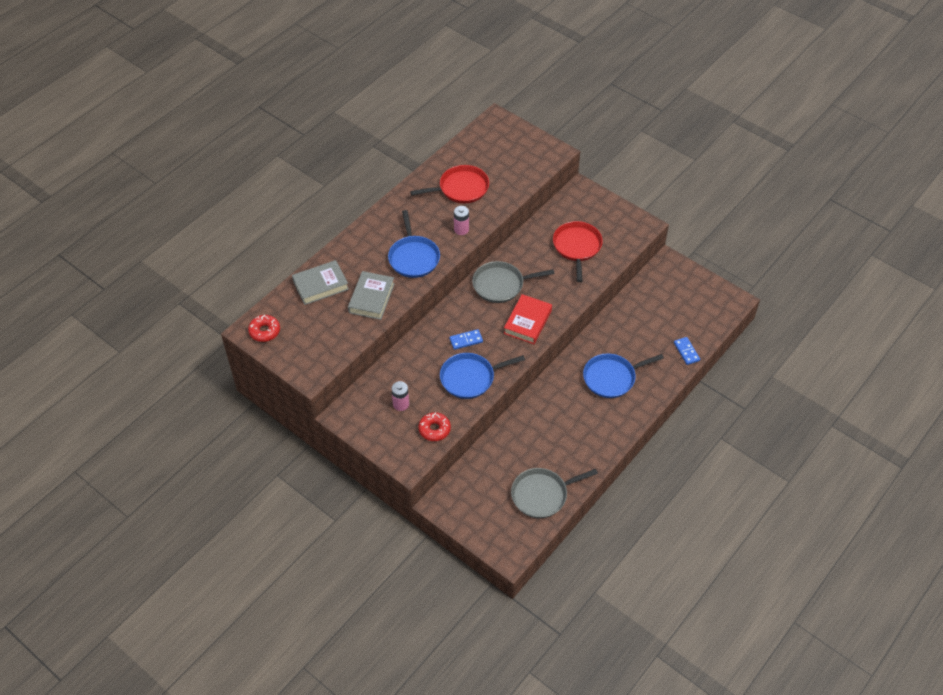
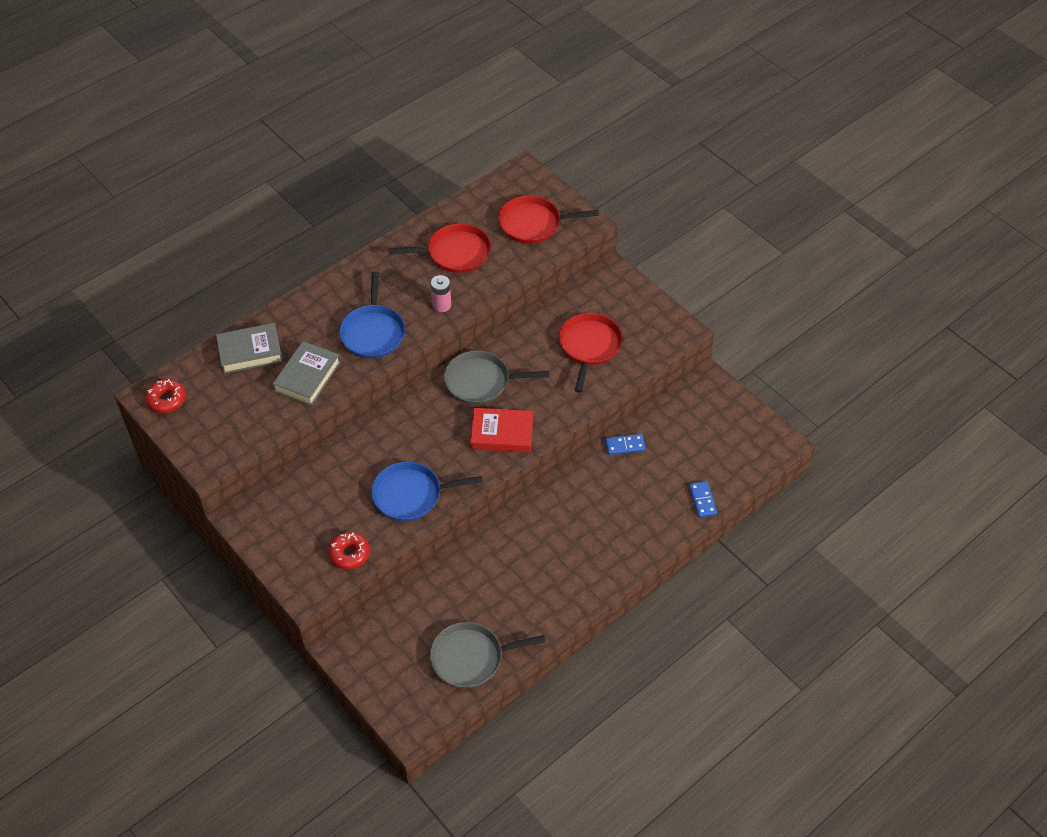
camera: 10 degrees right, 0 degrees up
pink battery [392,381,409,411] -> none
blue domino [450,329,483,350] -> blue domino moved to [605,434,645,455]
red book [504,294,552,344] -> red book turned 60 degrees clockwise [470,408,533,453]
blue pan [583,353,664,398] -> none
none -> red pan [498,196,599,244]

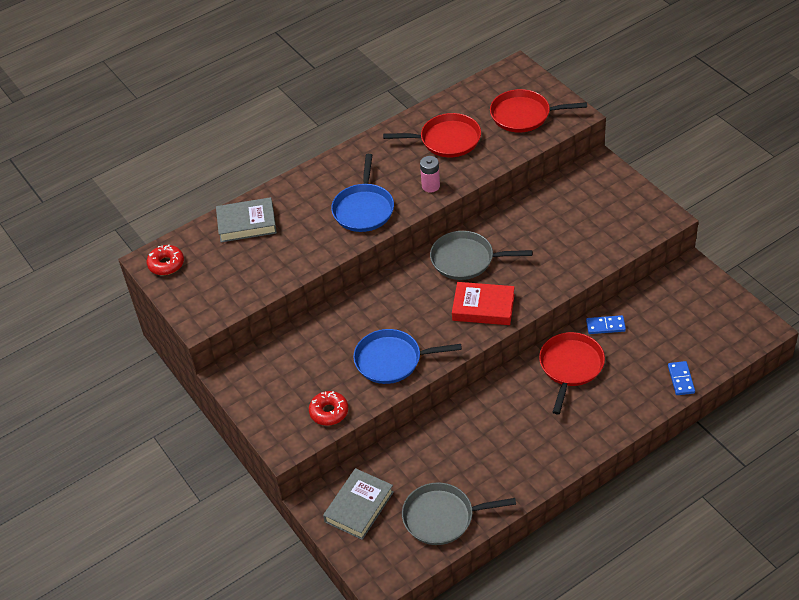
camera: 10 degrees right, 5 degrees down
grey book [273,341,341,406] -> grey book moved to [323,468,394,540]
red pan [559,313,623,392] -> red pan moved to [539,332,605,414]

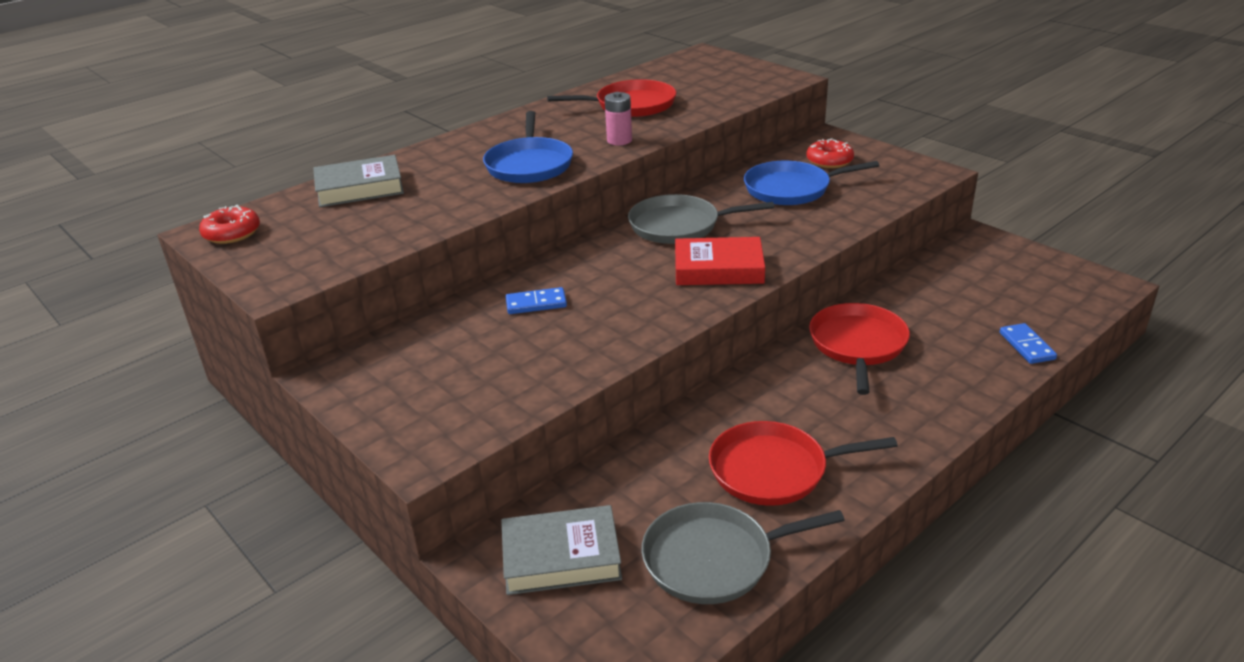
camera: 10 degrees left, 15 degrees down
red donut [309,391,348,426] -> red donut moved to [806,138,854,168]
grey book [323,468,394,540] -> grey book turned 60 degrees clockwise [501,505,622,595]
blue pan [353,329,462,384] -> blue pan moved to [744,161,880,205]
red pan [490,89,587,133] -> red pan moved to [709,421,898,506]
blue domino [586,315,626,334] -> blue domino moved to [506,287,567,314]

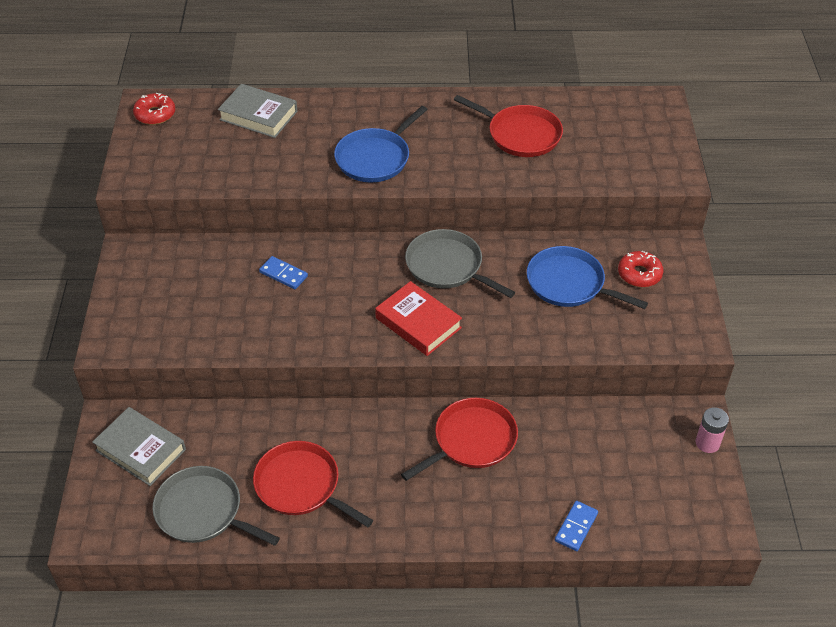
camera: 40 degrees right, 15 degrees up
pink battery [605,92,632,145] -> pink battery moved to [696,407,729,453]

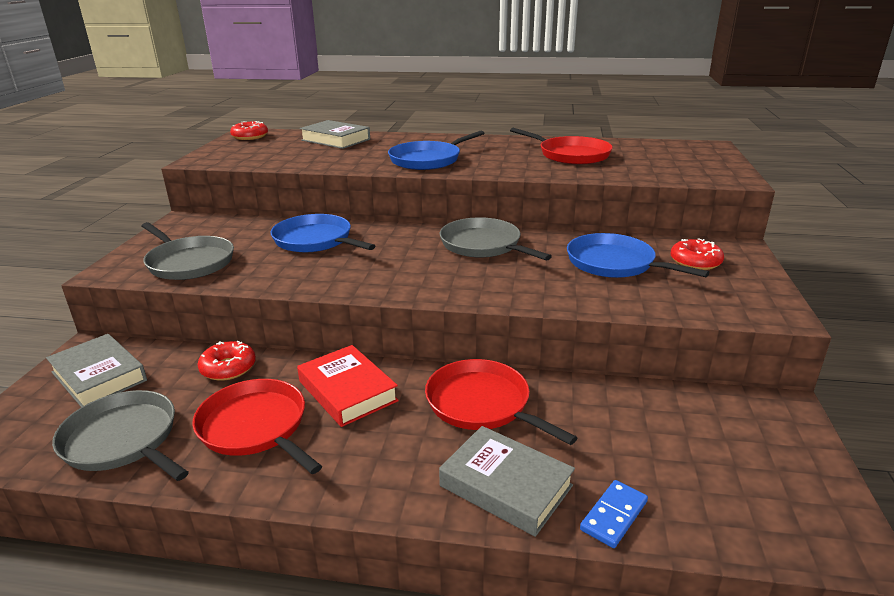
camera: 10 degrees right, 20 degrees down
blue domino [259,256,308,289] -> blue pan [271,214,375,252]
red book [375,281,462,356] -> red book moved to [297,345,399,427]
red pan [401,398,518,481] -> red pan turned 105 degrees counterclockwise [425,359,578,445]
pink battery [696,407,729,453] -> none
none -> grey pan [142,222,234,280]
none -> red donut [197,341,256,381]
none -> grey book [439,426,575,537]

